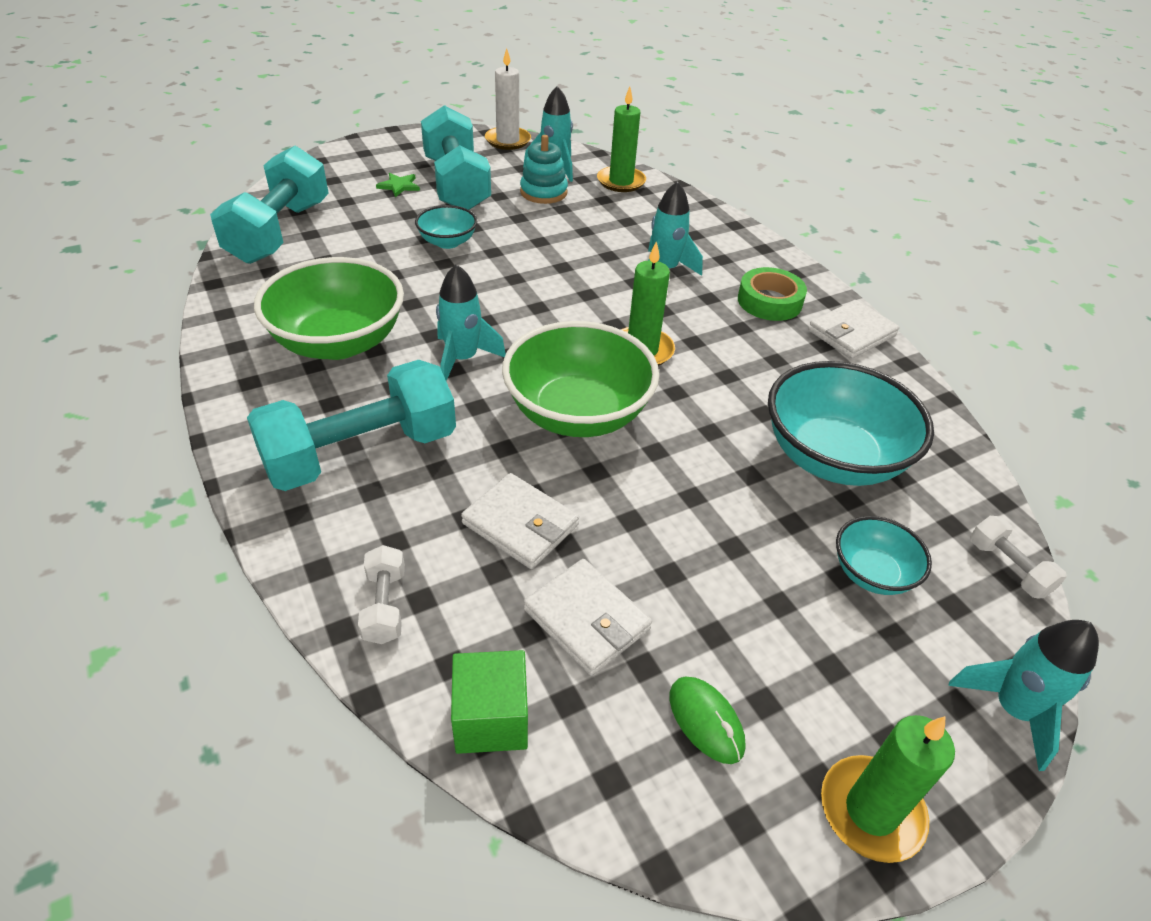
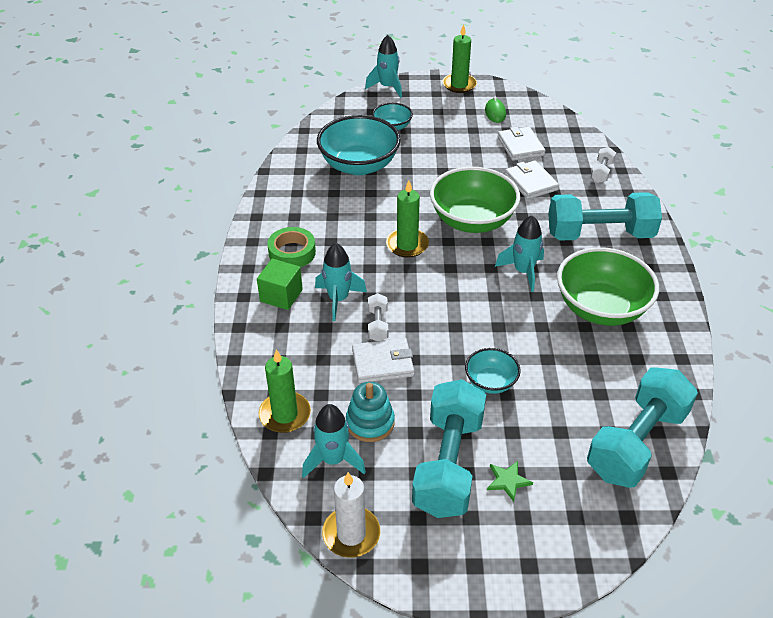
camera: 150 degrees left, 0 degrees up
green cube [451,650,528,754] -> green cube moved to [257,259,303,310]
white wallet [808,300,899,359] -> white wallet moved to [352,338,414,383]
white dumbbell [970,516,1067,599] -> white dumbbell moved to [368,293,388,341]

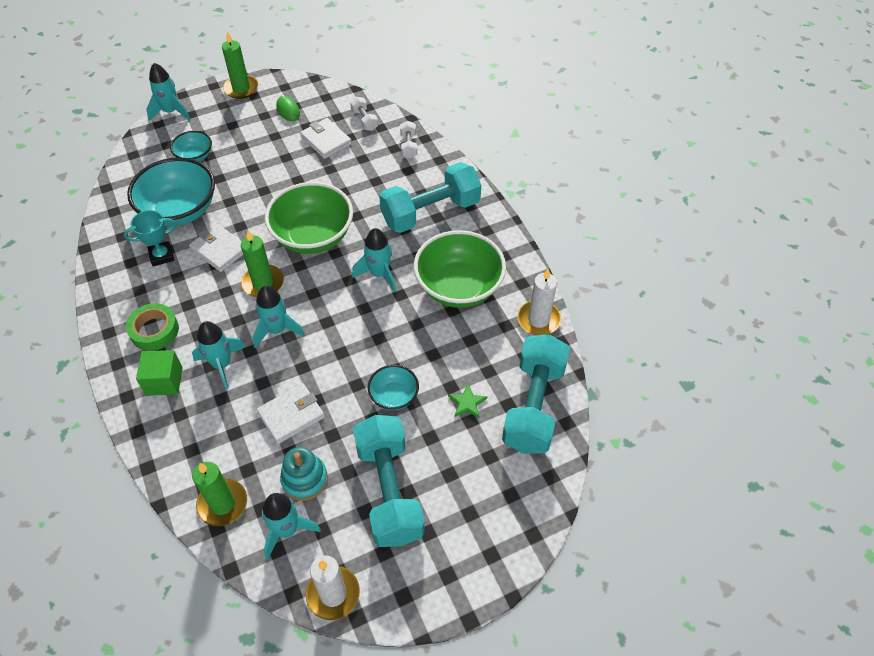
camera: 25 degrees left, 10 degrees up
white dumbbell [368,293,388,341] -> white dumbbell moved to [350,97,378,131]
green star [487,461,533,502] -> green star moved to [448,384,487,418]
white wallet [505,160,559,199] -> white wallet moved to [189,224,243,272]
none -> turquoise trophy [124,210,176,266]
none -> turquoise rocket [253,286,305,348]
none -> white candle [517,269,561,335]

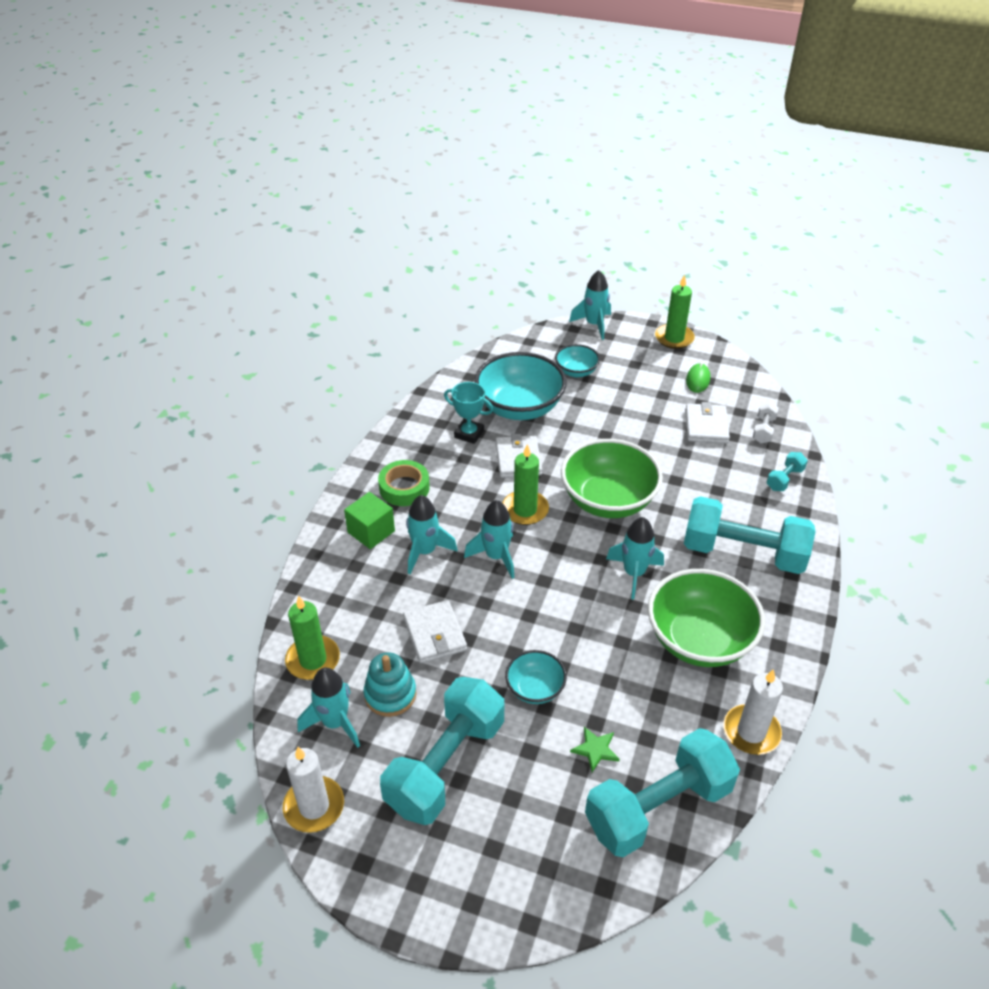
camera: 45 degrees right, 10 degrees down
white wallet [257,383,325,444] -> white wallet turned 60 degrees clockwise [403,600,467,663]
white dumbbell [400,121,417,159] -> turquoise dumbbell [767,452,808,491]

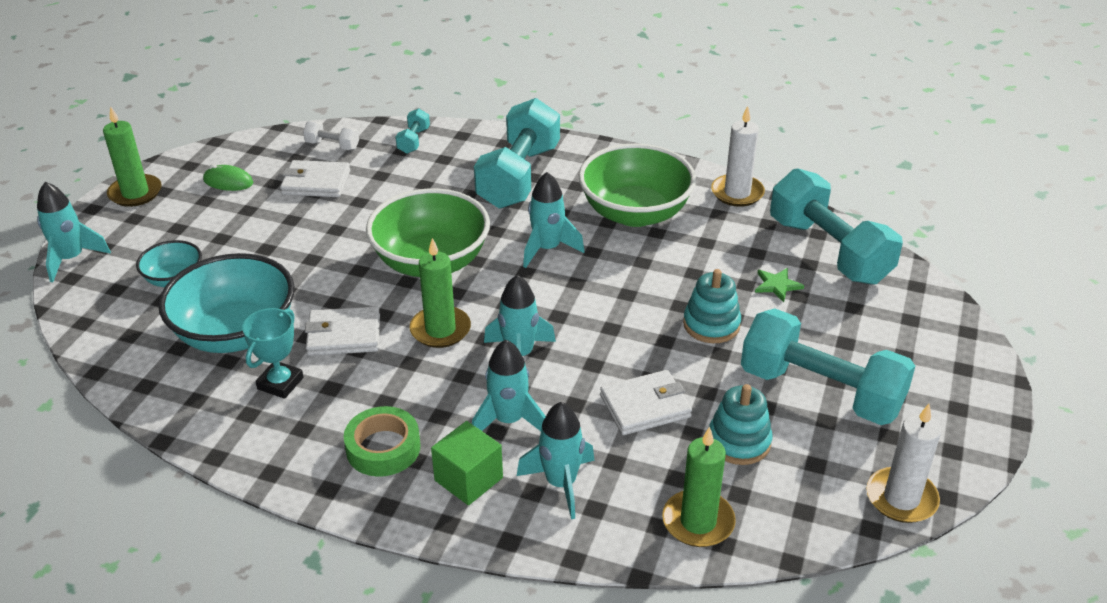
camera: 90 degrees left, 5 degrees down
turquoise rocket [297,667,360,748] -> turquoise rocket moved to [517,402,595,519]
turquoise bowl [505,650,567,704] -> turquoise stacking toy [683,269,741,343]
turquoise dumbbell [767,452,808,491] -> turquoise dumbbell turned 60 degrees clockwise [395,108,430,154]

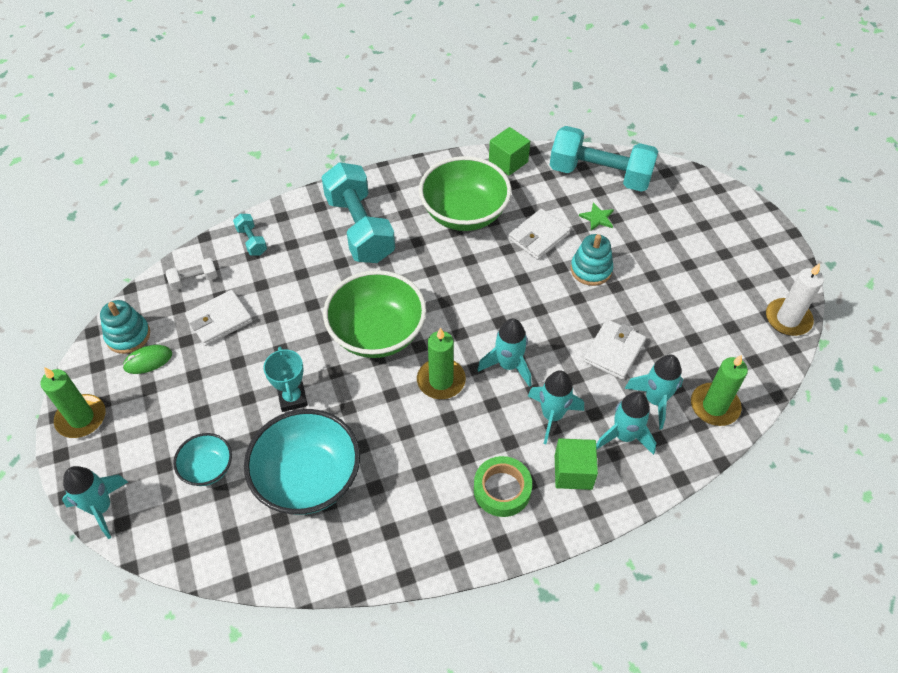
camera: 40 degrees left, 15 degrees up
turquoise trophy [242,308,304,399] -> turquoise trophy moved to [263,346,308,412]
white wallet [305,306,380,356] -> white wallet moved to [509,209,571,260]
turquoise rocket [523,172,585,268] -> turquoise rocket moved to [624,354,683,429]
turquoise stacking toy [709,384,773,465] -> turquoise stacking toy moved to [100,300,150,354]
white candle [711,106,765,207] -> green cube [489,127,530,176]
turquoise dumbbell [741,309,915,425] -> none

